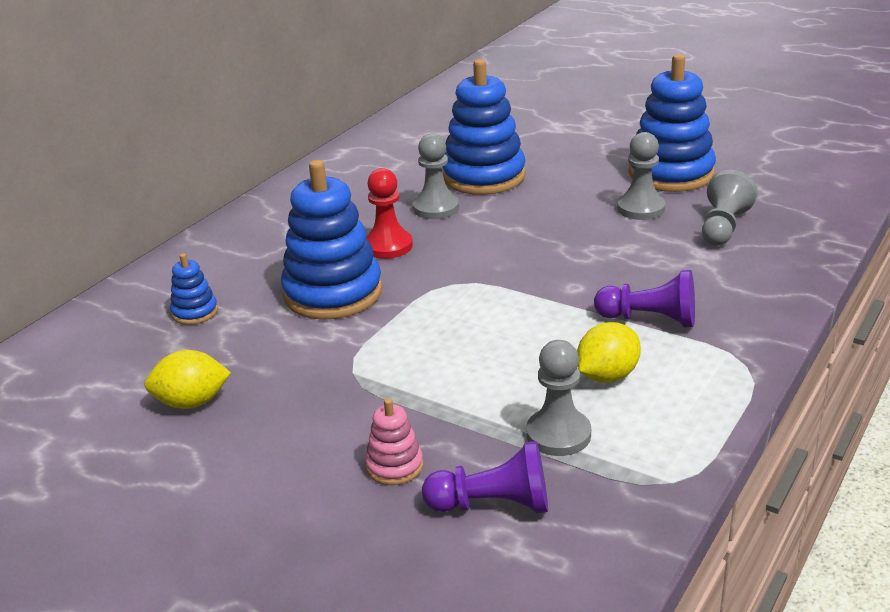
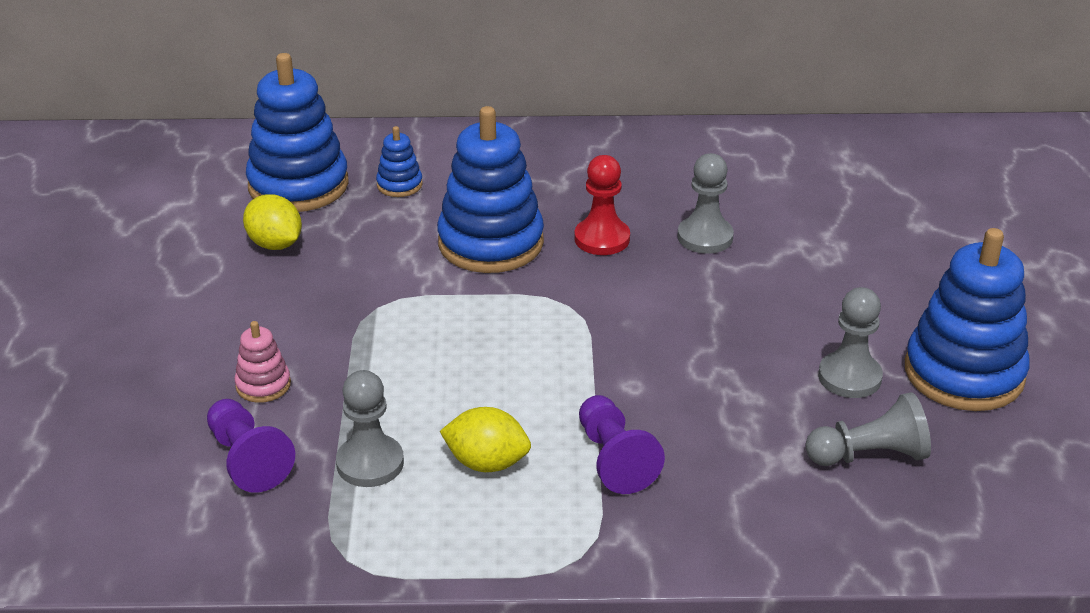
camera: 55 degrees right, 5 degrees up
blue stacking toy [443,59,526,195] -> blue stacking toy moved to [246,53,349,212]

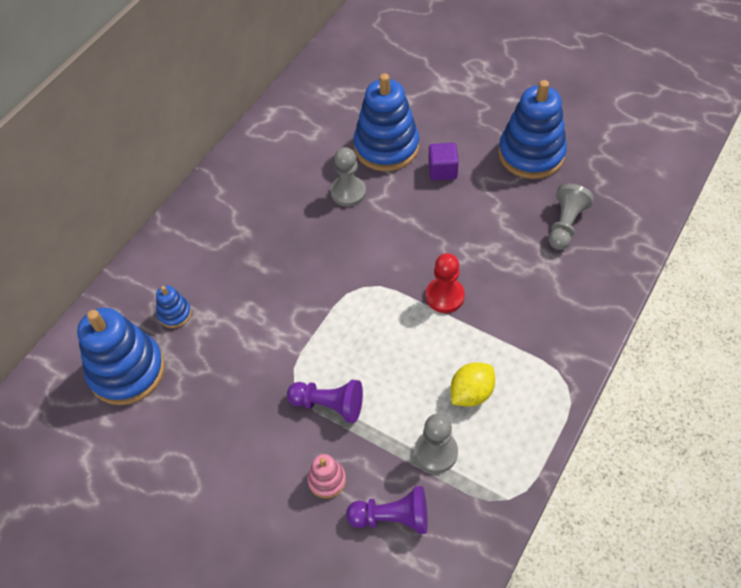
camera: 55 degrees left, 20 degrees up
yellow lemon [243,194,302,250] -> none
blue stacking toy [437,106,544,273] -> blue stacking toy moved to [354,73,419,171]
red pawn [574,155,630,255] -> red pawn moved to [426,253,465,313]
purple pawn [579,395,665,494] -> purple pawn moved to [287,380,363,423]
grey pawn [818,287,883,398] -> none
none -> purple cube [428,143,459,181]

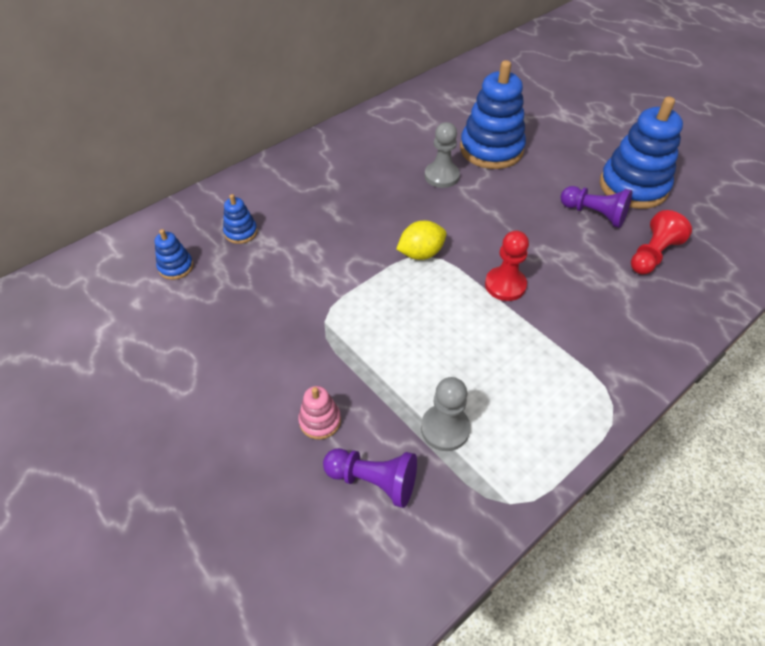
camera: 15 degrees right, 5 degrees down
blue stacking toy [77,308,165,405] -> blue stacking toy [155,229,193,280], size x0.46
purple pawn [287,380,363,423] -> purple pawn moved to [560,186,632,228]
purple cube [428,143,459,181] -> none
yellow lemon [451,362,495,407] -> yellow lemon moved to [396,221,447,260]
grey pawn [549,184,594,250] -> red pawn [631,210,692,274]

